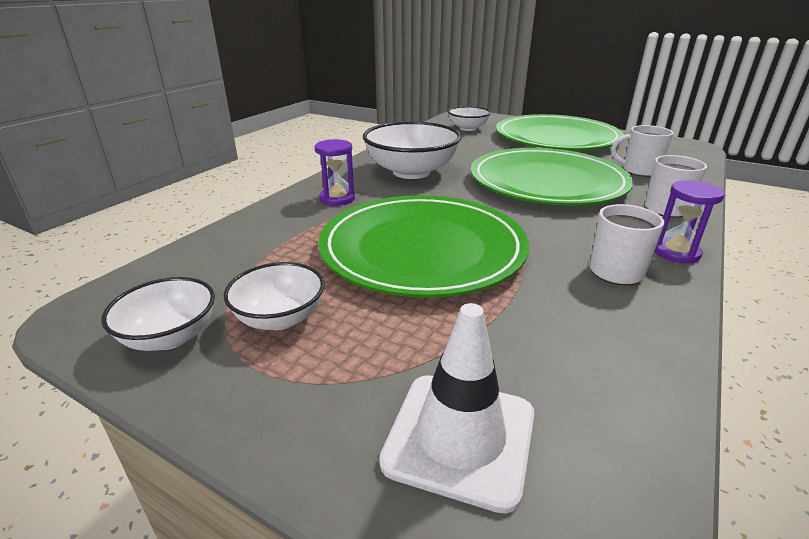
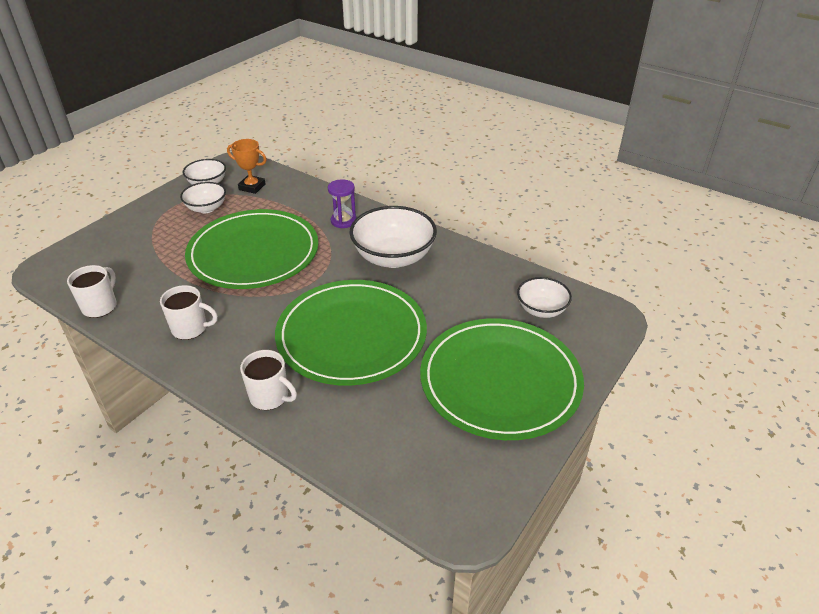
camera: 95 degrees right, 10 degrees up
white traffic cone [379,303,534,514] -> none
white mug [611,125,674,177] -> white mug moved to [67,265,117,318]
purple hourglass [654,180,725,264] -> none
none -> orange trophy [227,139,267,194]

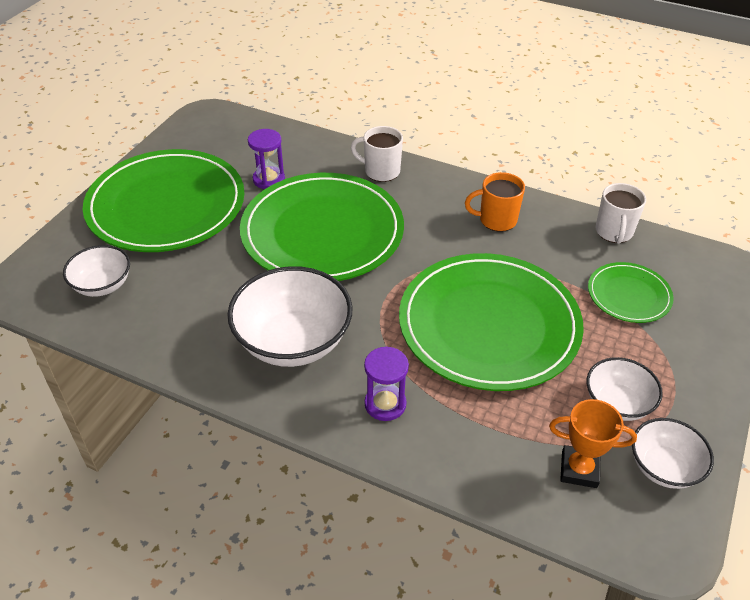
camera: 170 degrees right, 5 degrees up
white mug [160,285,218,340] -> orange mug [465,172,525,232]
none -> purple hourglass [248,129,285,189]
none -> green plate [588,262,674,323]

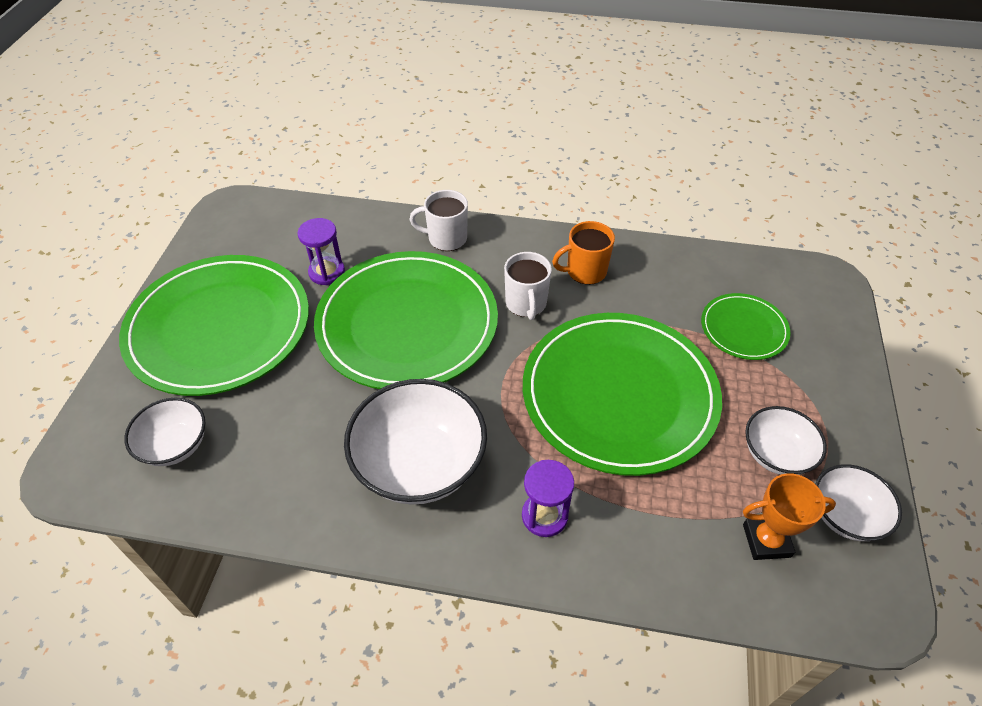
camera: 15 degrees left, 5 degrees up
white mug [595,183,646,244] -> white mug moved to [504,252,552,320]

